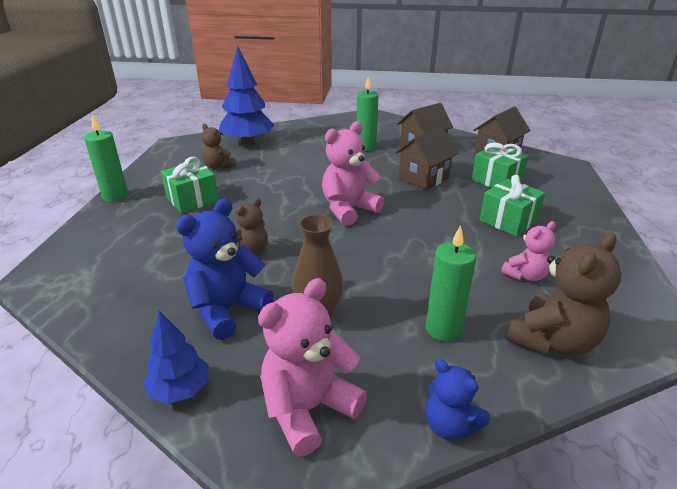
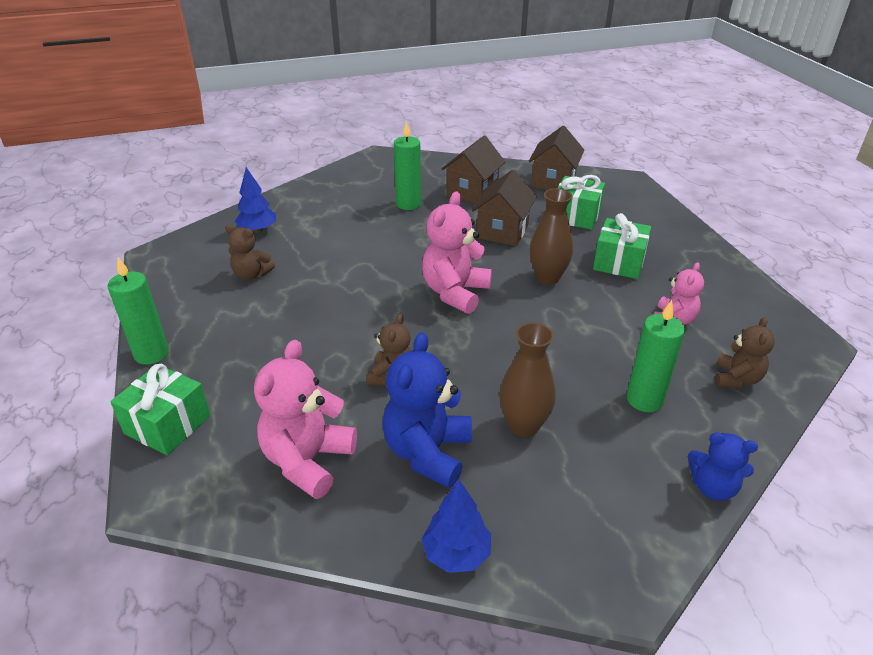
camera: 25 degrees left, 5 degrees up
green gift [161,157,219,213] -> green gift moved to [110,364,211,455]
blue tree [219,45,275,145] -> blue tree [235,167,276,233], size x0.56
pink teddy bear [258,278,367,456] -> pink teddy bear moved to [254,340,357,499]
brown teddy bear [506,233,621,356] -> brown teddy bear [715,317,775,388], size x0.60
none -> brown vase [530,188,573,285]

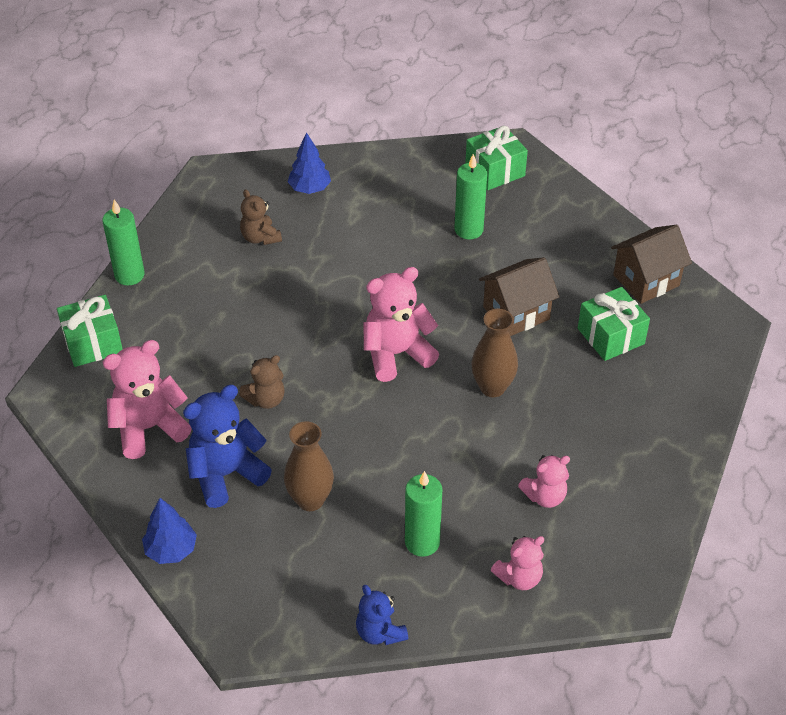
camera: 40 degrees right, 10 degrees up
brown house [442,135,505,204] -> none
green gift [593,213,651,279] -> green gift moved to [465,126,528,190]
brown teddy bear [715,317,775,388] -> pink teddy bear [491,536,544,590]

